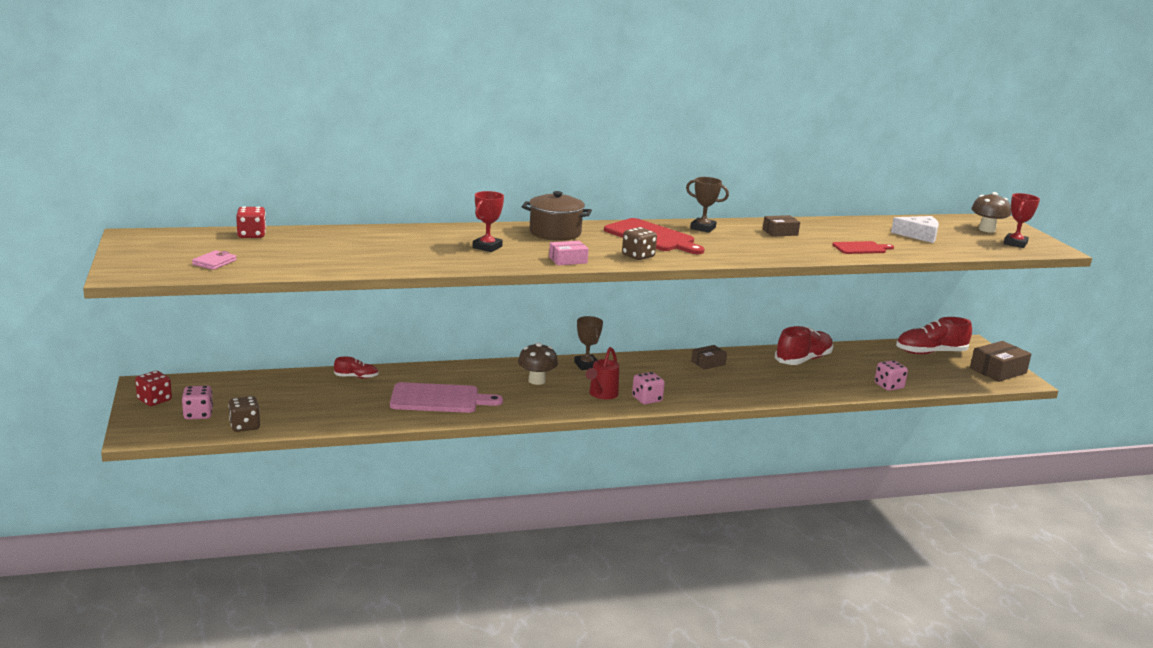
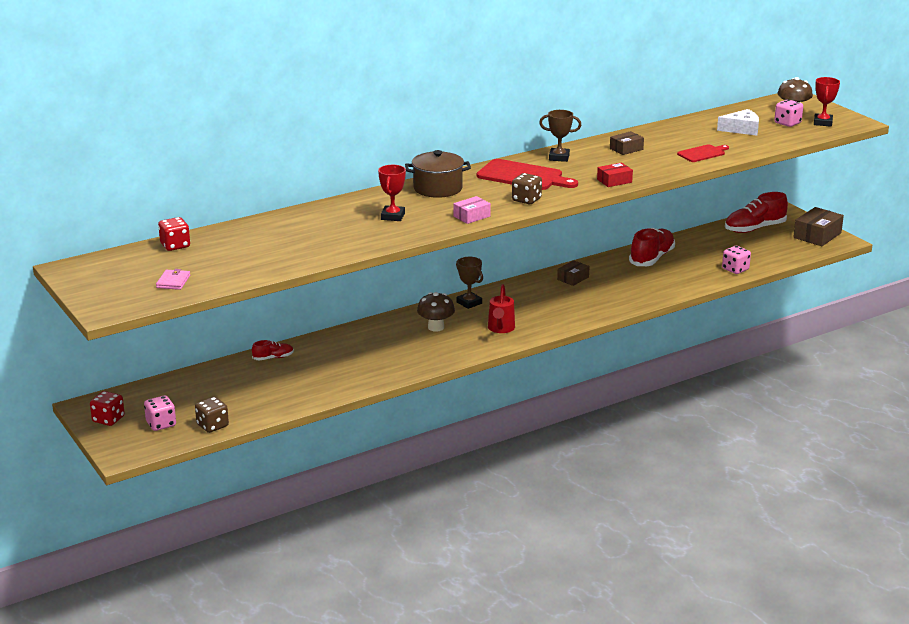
camera: 15 degrees left, 5 degrees up
pink cutting board [390,382,503,413] -> none
pink dice [632,372,665,404] -> pink dice moved to [774,99,803,127]
none -> red box [597,163,633,187]

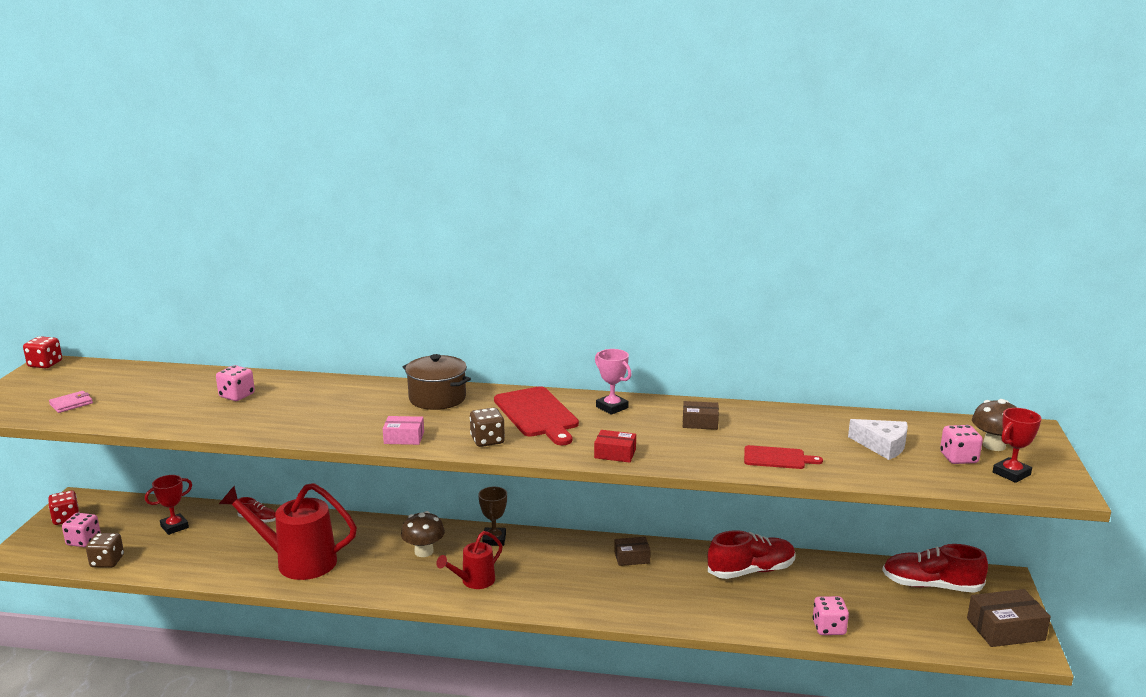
camera: 40 degrees right, 5 degrees down
red dice [158,217,190,251] -> red dice moved to [23,336,62,368]
red trophy [378,165,406,221] -> red trophy moved to [145,475,192,535]
brown trophy [539,110,581,162] -> pink trophy [595,349,632,415]
none -> pink dice [216,365,255,401]
none -> red watering can [219,483,357,580]

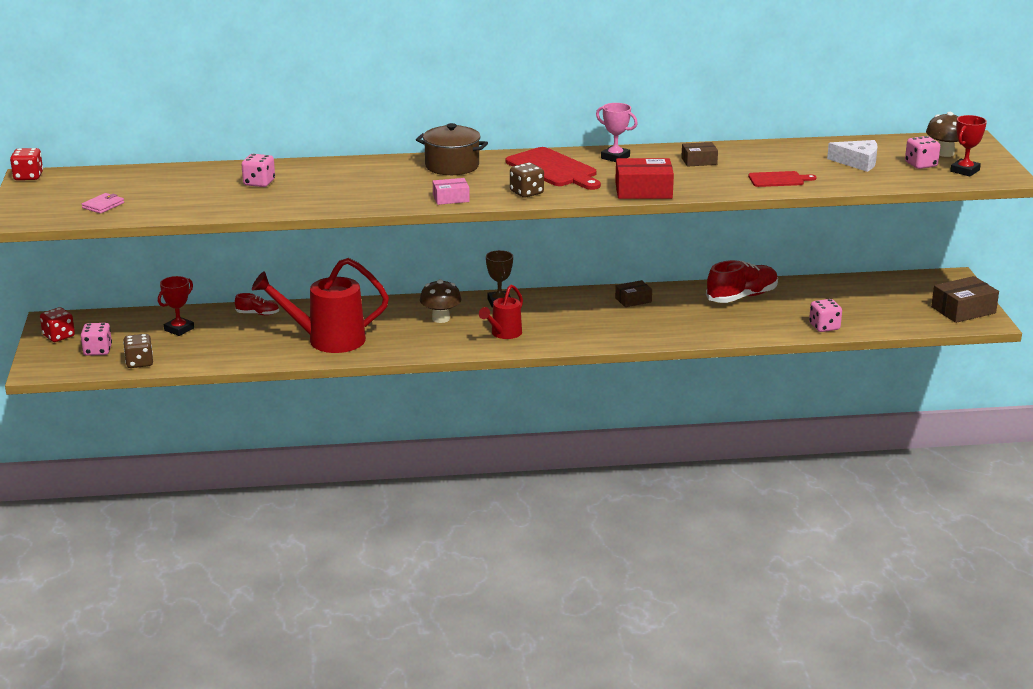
camera: 15 degrees left, 5 degrees up
red box [594,430,636,463] -> red box [615,158,674,199], size x1.67
red shoe [882,544,988,593] -> none

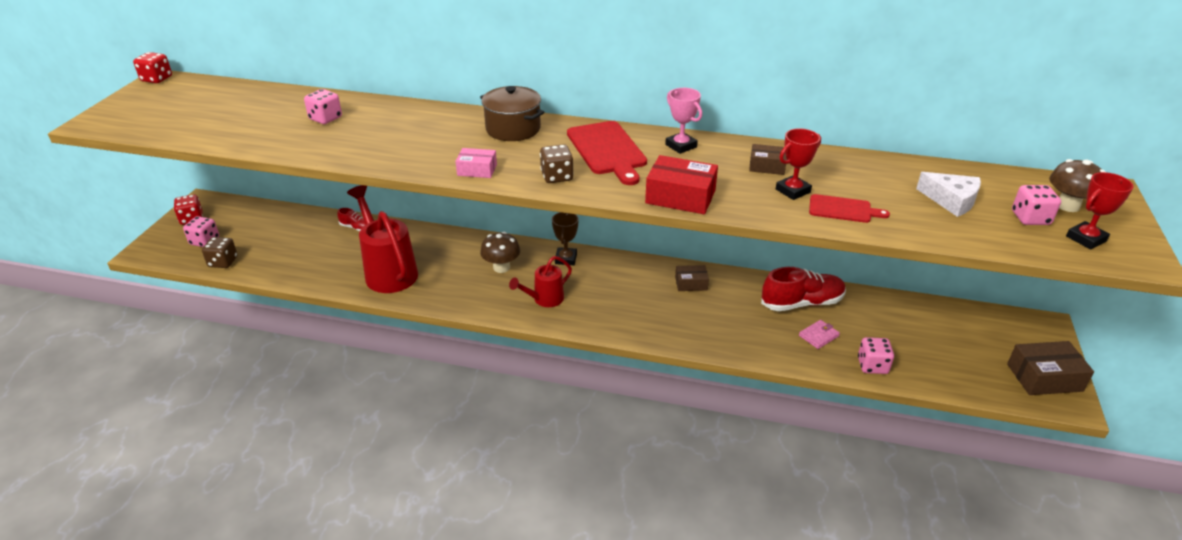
camera: 20 degrees right, 10 degrees up
pink wallet [82,193,124,214] -> pink wallet moved to [799,320,840,349]
red trophy [158,276,194,336] -> red trophy moved to [776,128,821,200]
red watering can [252,258,389,353] -> red watering can turned 45 degrees clockwise [347,185,418,293]

